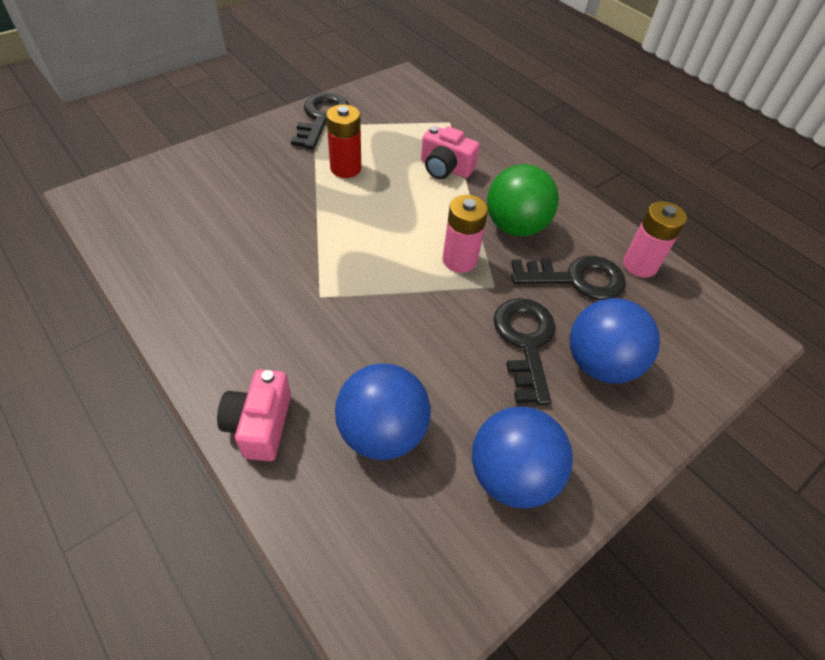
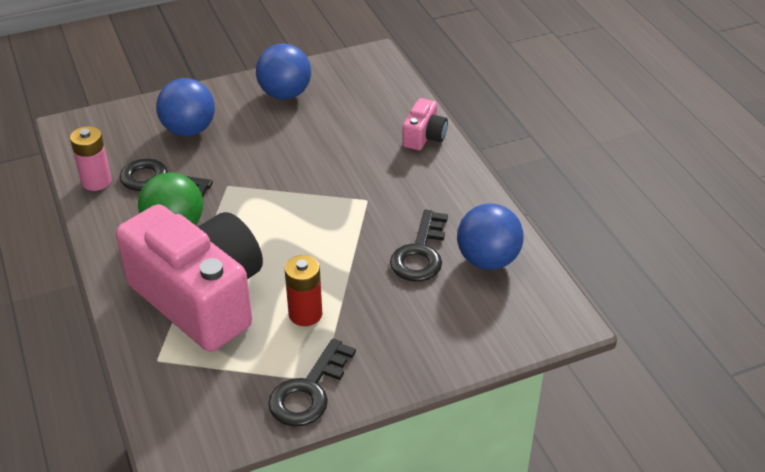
camera: 160 degrees left, 10 degrees down
blue ball [335,363,431,460] -> blue ball moved to [457,203,524,270]
pink camera [421,126,480,179] -> pink camera [116,204,263,352], size x2.37
pink battery [442,195,488,273] -> none
black key [493,298,555,405] -> black key moved to [390,210,448,281]

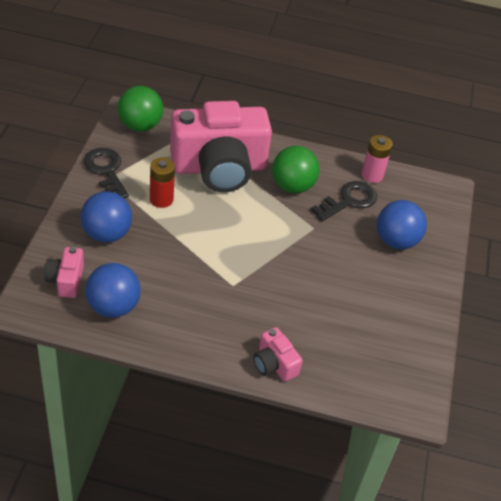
camera: 120 degrees right, 5 degrees up
blue ball [256,44,311,100] -> blue ball moved to [81,191,132,243]
black key [390,210,448,281] -> none
none -> pink camera [44,247,84,298]
none -> green ball [118,86,163,132]

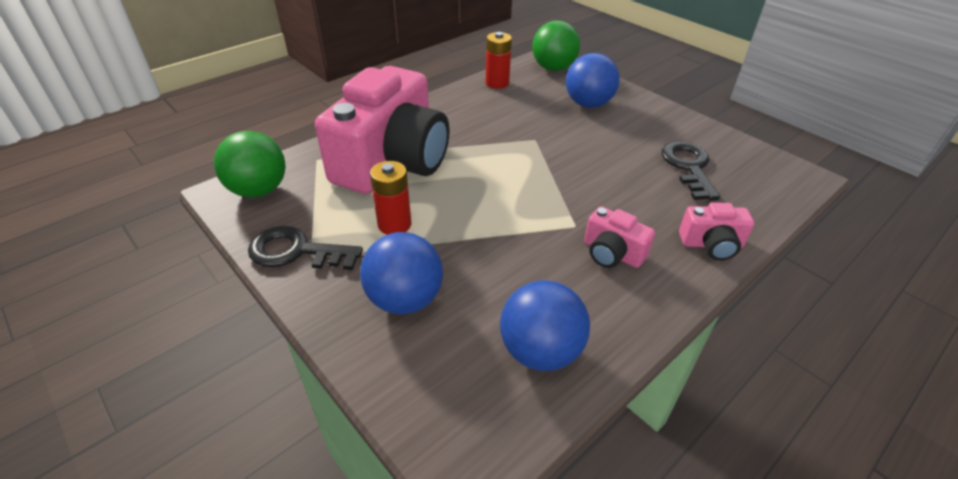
camera: 50 degrees left, 5 degrees down
pink camera [44,247,84,298] -> pink camera moved to [584,206,655,268]
green ball [272,146,319,193] -> green ball moved to [532,21,580,71]
black key [311,181,377,221] -> black key moved to [661,141,720,200]
pink battery [361,135,393,183] -> red battery [485,32,512,89]

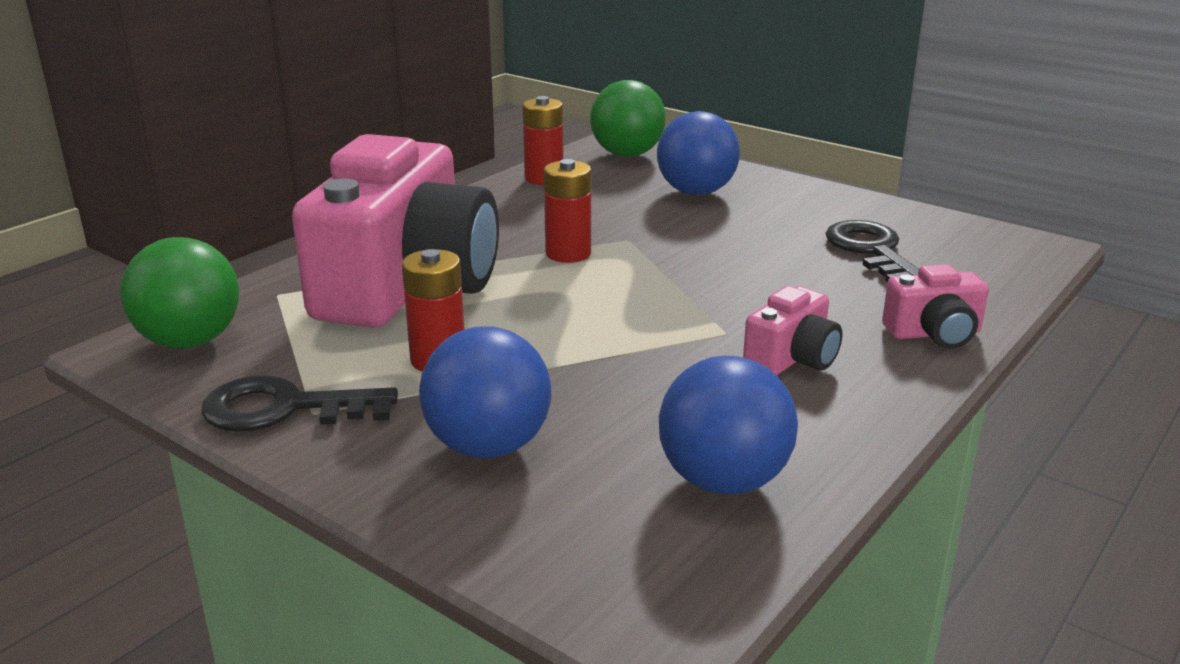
camera: 10 degrees left, 15 degrees down
pink camera [584,206,655,268] -> pink camera turned 75 degrees counterclockwise [743,286,843,375]
none -> red battery [544,159,591,263]

